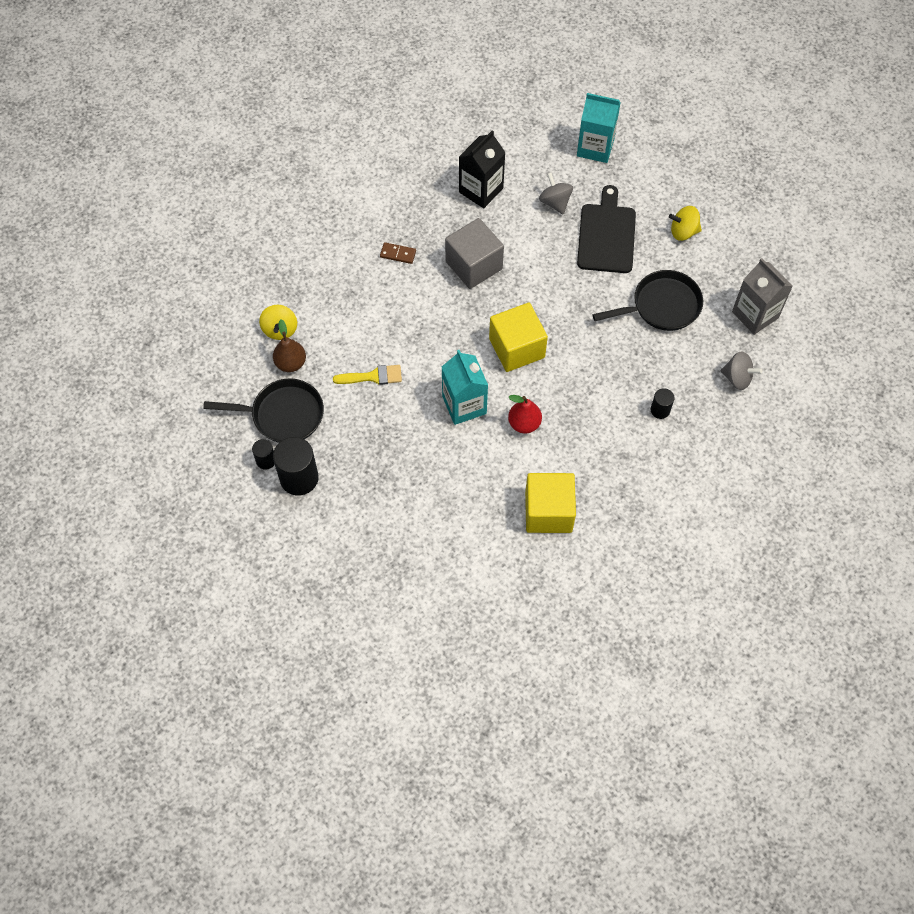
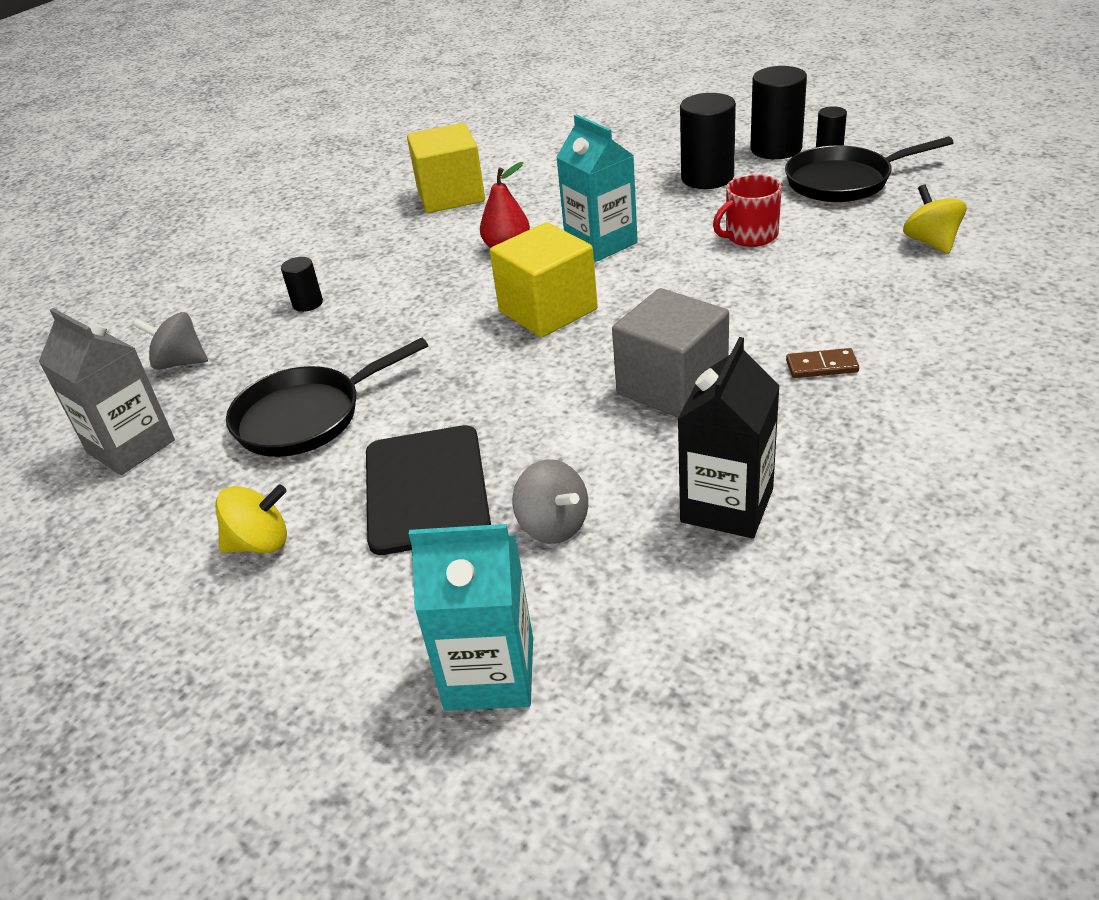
camera: 170 degrees right, 25 degrees down
brown pear [273,320,306,372] -> none
yellow brush [333,365,402,385] -> red mug [713,174,782,247]
none -> black cylinder [680,93,736,189]

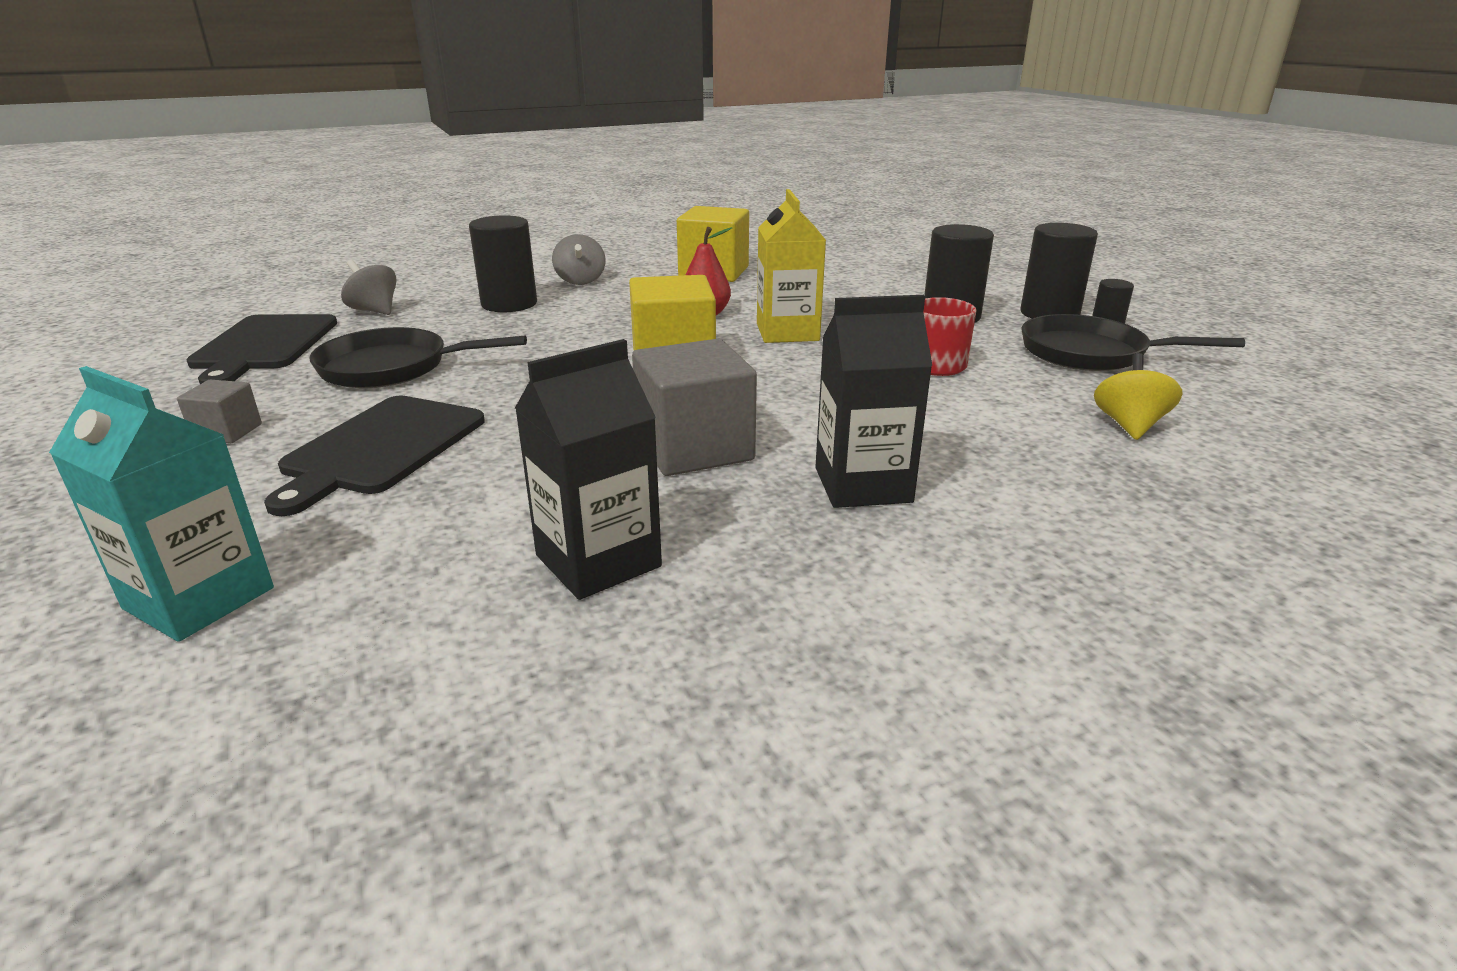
camera: 25 degrees right, 10 degrees down
grey carton [39,308,175,475] -> black cutting board [186,314,337,384]
yellow spinning top [215,484,287,553] -> grey cube [177,380,262,443]
black cylinder [281,257,323,312] -> black cylinder [469,215,537,312], size x1.91
grey spinning top [513,459,588,544] -> grey spinning top moved to [552,234,606,285]
turquoise carton [556,114,638,262] -> yellow carton [757,189,826,343]
brown domino [786,348,859,378] -> black carton [815,295,932,508]

